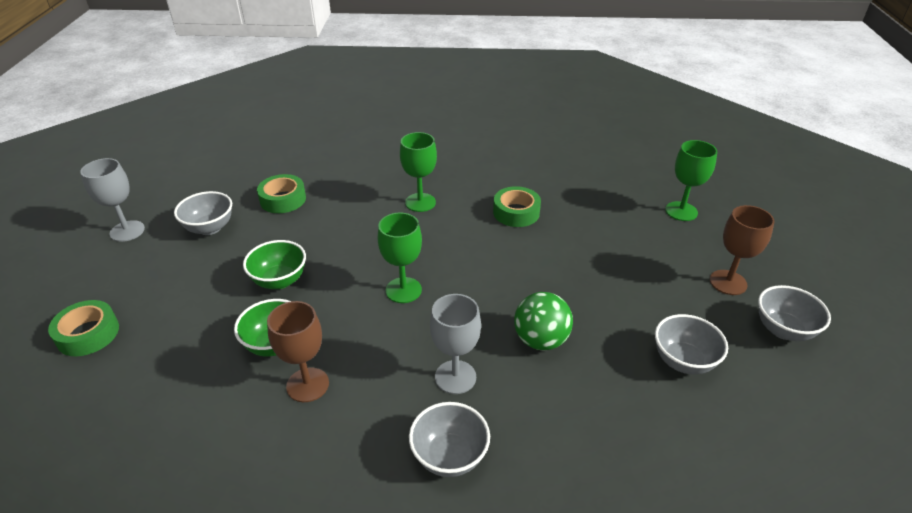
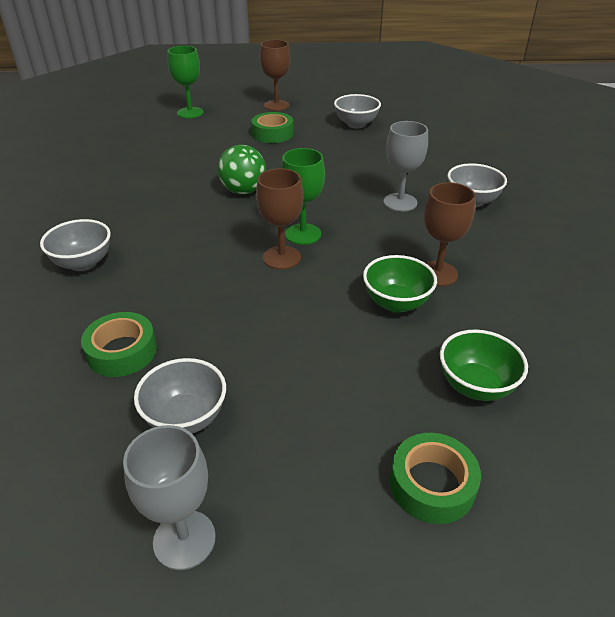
camera: 95 degrees left, 0 degrees up
green bowl [243,240,306,289] -> green bowl moved to [440,329,528,401]
green goblet [400,132,437,212] -> none
green tape [493,186,541,227] -> green tape moved to [251,112,294,143]
green ball [514,292,573,350] -> green ball moved to [217,145,266,194]
grey bowl [758,285,831,341] -> grey bowl moved to [40,219,111,271]
none -> brown goblet [256,168,303,269]

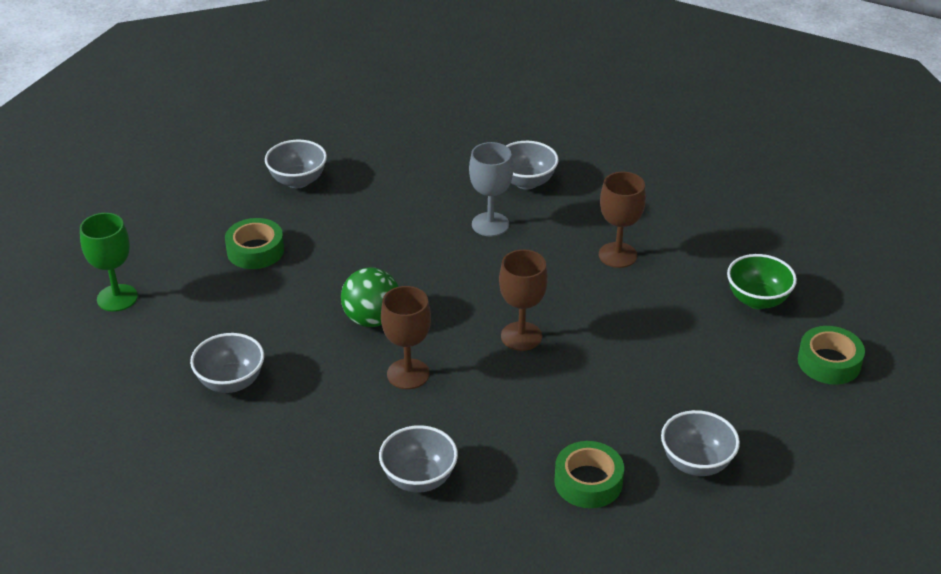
camera: 60 degrees left, 0 degrees up
grey goblet [123,425,216,570] -> none
brown goblet [260,40,290,111] -> brown goblet moved to [381,286,431,389]
green goblet [281,148,325,245] -> none
green bowl [363,255,437,313] -> none
none -> grey bowl [190,333,264,393]

